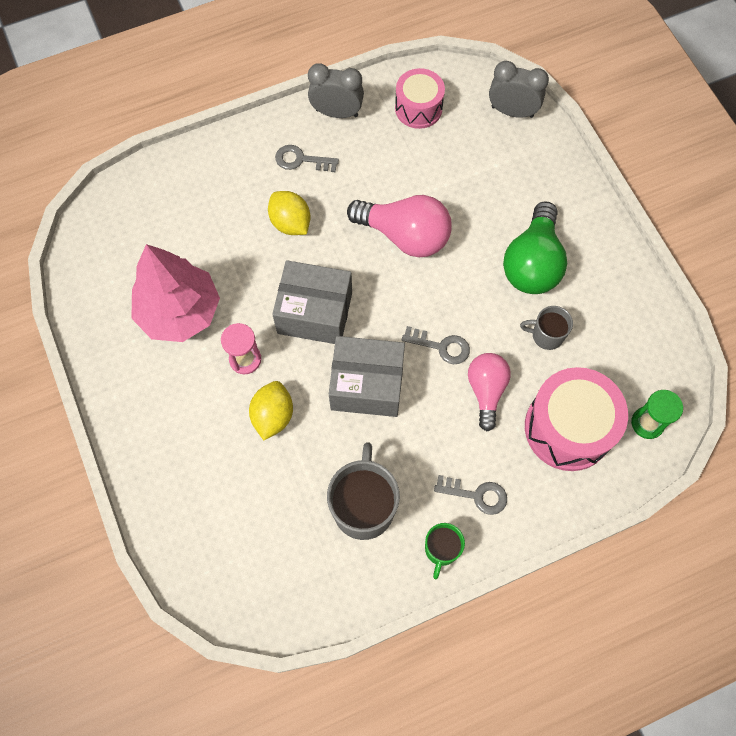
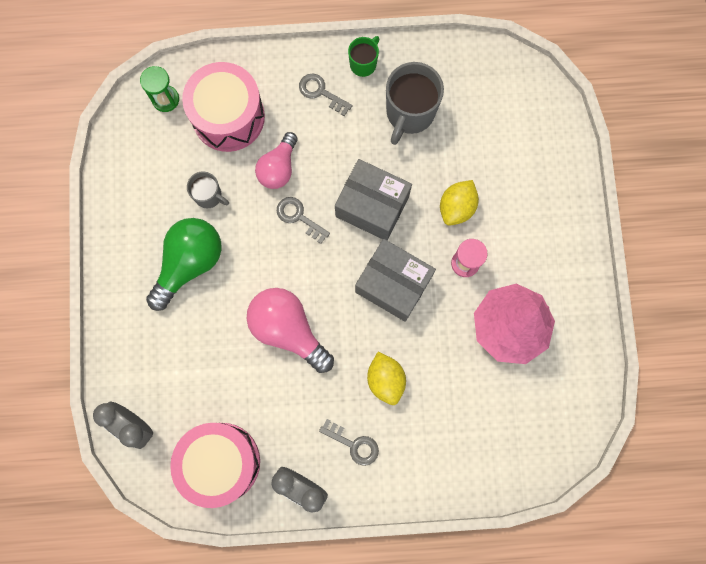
camera: 160 degrees left, 10 degrees up
pink drum [395,68,445,129] -> pink drum [170,423,260,508], size x1.61

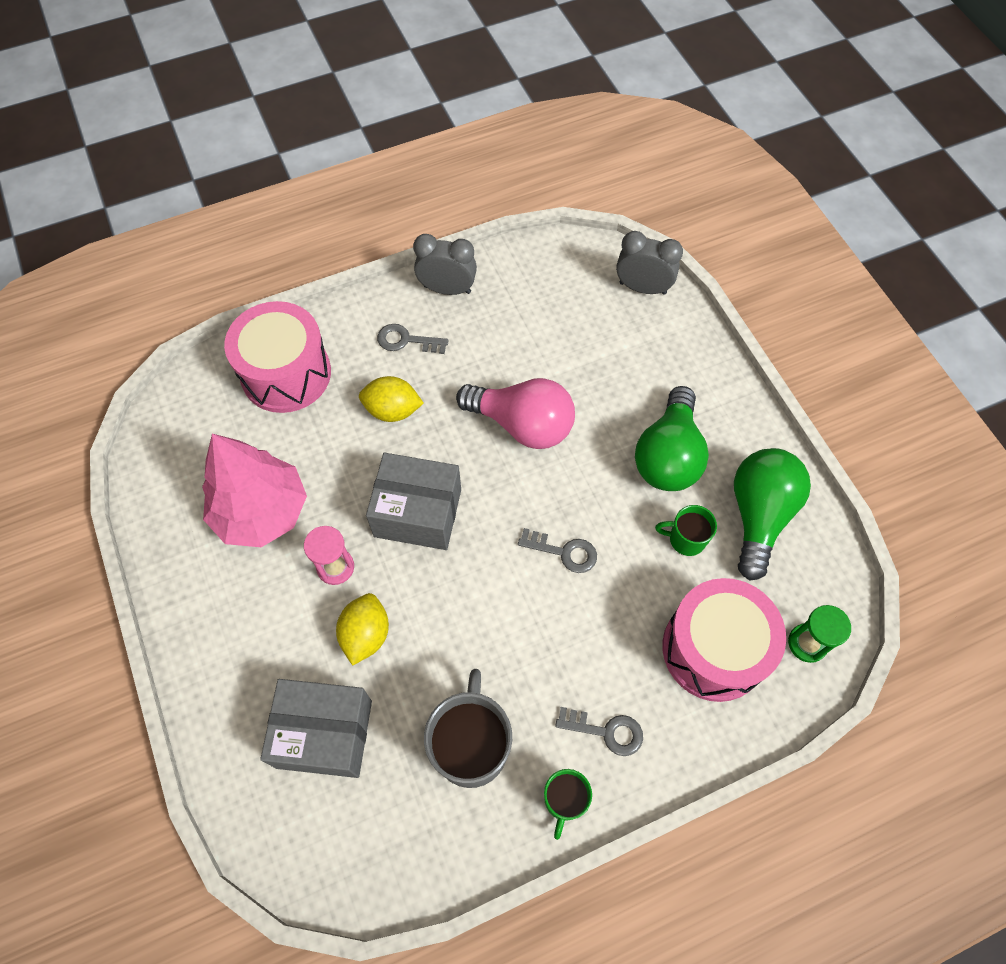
camera: 160 degrees right, 15 degrees down
pink drum [170,423,260,508] -> pink drum moved to [224,301,331,413]
grey mug [187,171,229,208] -> green mug [655,505,717,556]
pink light bulb [255,132,298,189] -> none
grey box [335,159,412,241] -> grey box moved to [260,679,372,778]
yellow lemon [367,352,406,405] -> yellow lemon turned 45 degrees counterclockwise [359,376,424,422]
none -> green light bulb [734,448,811,581]

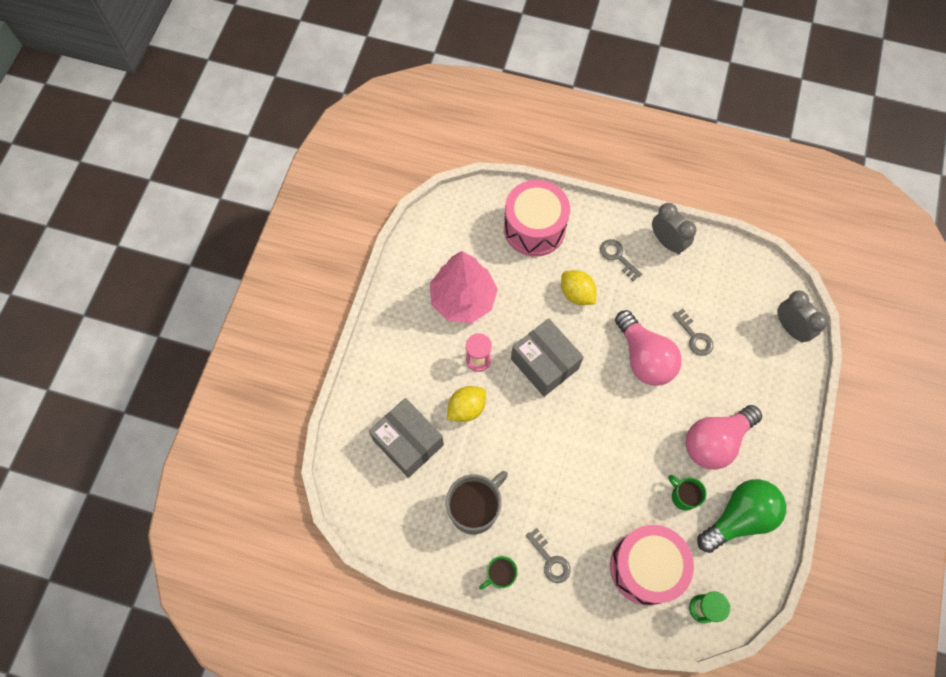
camera: 40 degrees right, 5 degrees up
grey key [518,528,597,573] -> grey key moved to [672,309,713,356]
green light bulb [635,386,709,491] -> pink light bulb [686,405,762,470]

